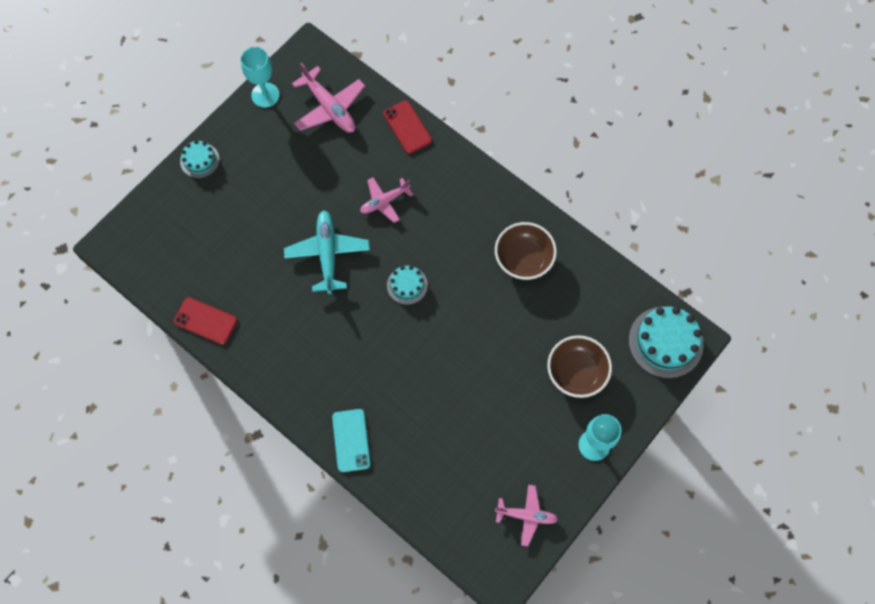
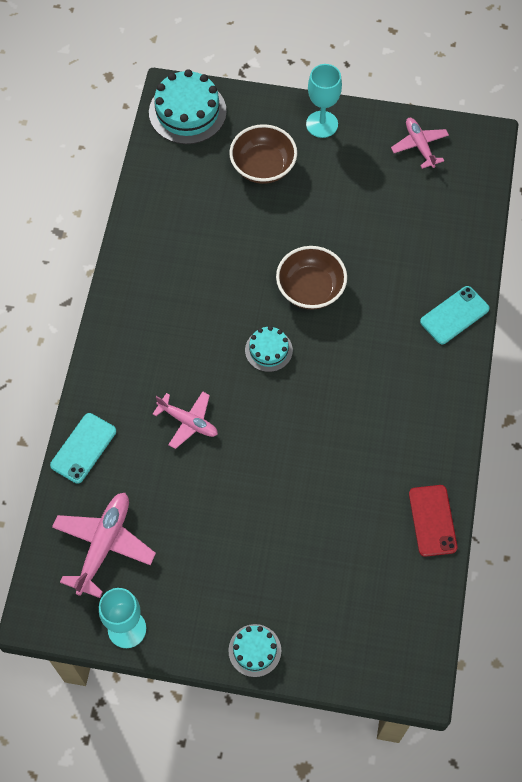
camera: 120 degrees left, 5 degrees down
turquoise plane [284,210,370,294] -> none
red phone [383,100,432,154] -> turquoise phone [50,413,116,484]
brown bowl [495,222,557,280] -> brown bowl moved to [276,246,347,310]

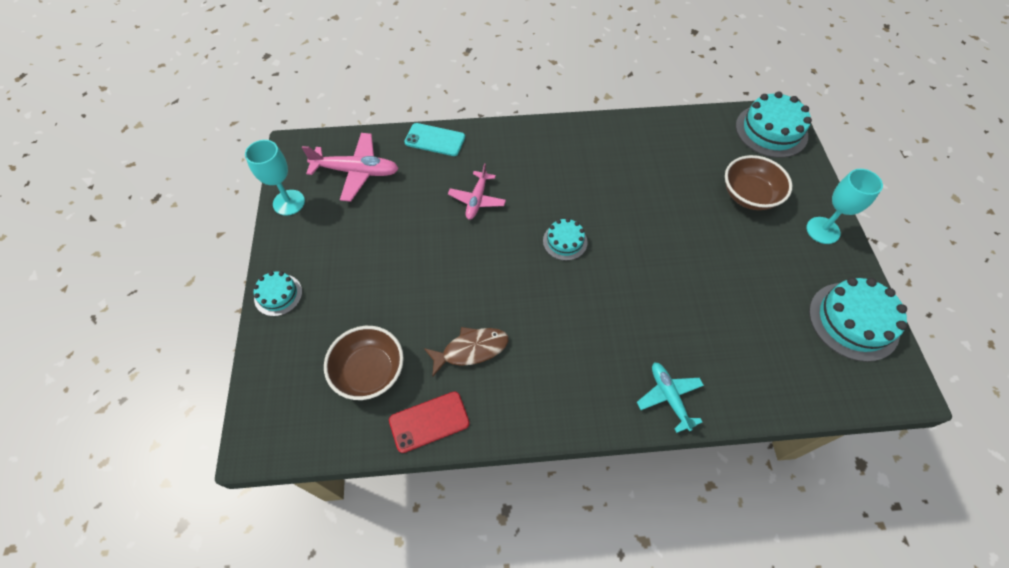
camera: 75 degrees right, 5 degrees down
brown bowl [276,246,347,310] -> brown bowl moved to [324,326,404,400]
pink plane [391,118,449,169] -> turquoise cake [809,278,907,362]
turquoise phone [420,286,490,344] -> turquoise plane [637,362,704,433]
none -> brown fish [424,327,509,377]

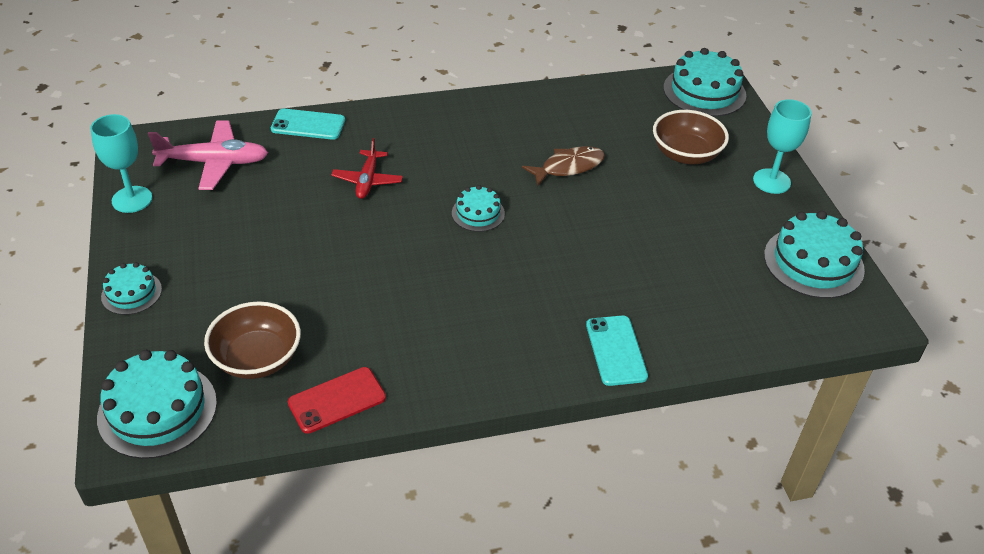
camera: 10 degrees left, 15 degrees down
brown fish [424,327,509,377] -> brown fish moved to [522,146,605,186]
pink plane [448,163,506,219] -> red plane [331,138,403,199]
turquoise plane [637,362,704,433] -> turquoise phone [586,315,648,386]
none -> turquoise cake [97,350,217,459]

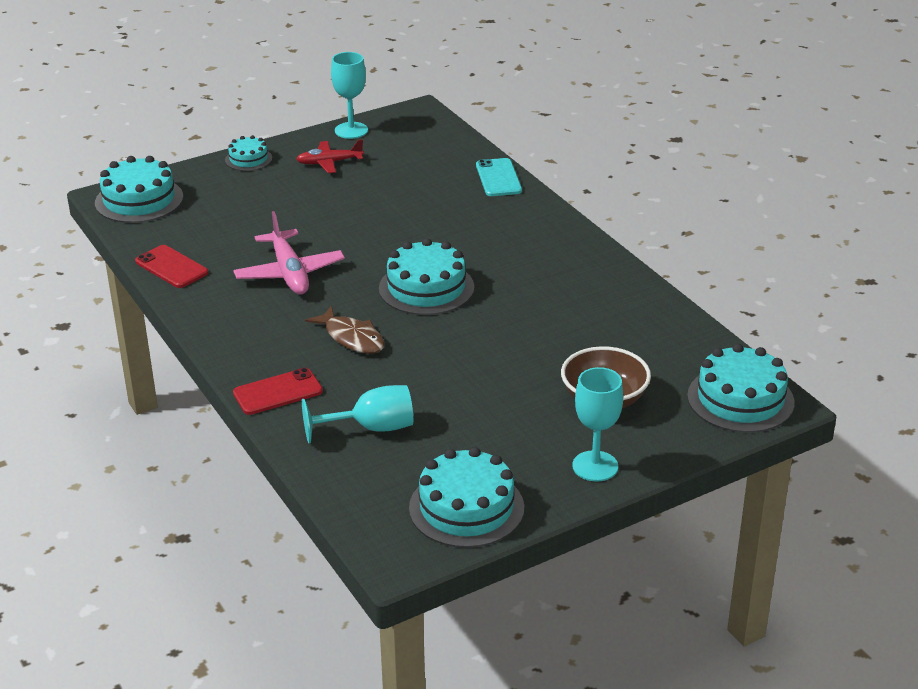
camera: 75 degrees right, 10 degrees down
pink plane [148,120,268,190] -> pink plane moved to [233,211,345,294]
brown bowl [204,301,301,379] -> none
red plane [331,138,403,199] -> red plane moved to [296,139,364,173]
turquoise cake [452,185,505,232] -> turquoise cake [379,238,474,315], size x1.79
brown fish [522,146,605,186] -> brown fish moved to [305,306,385,354]
turquoise phone [586,315,648,386] -> red phone [233,368,323,415]
none -> turquoise goblet [302,385,413,443]

